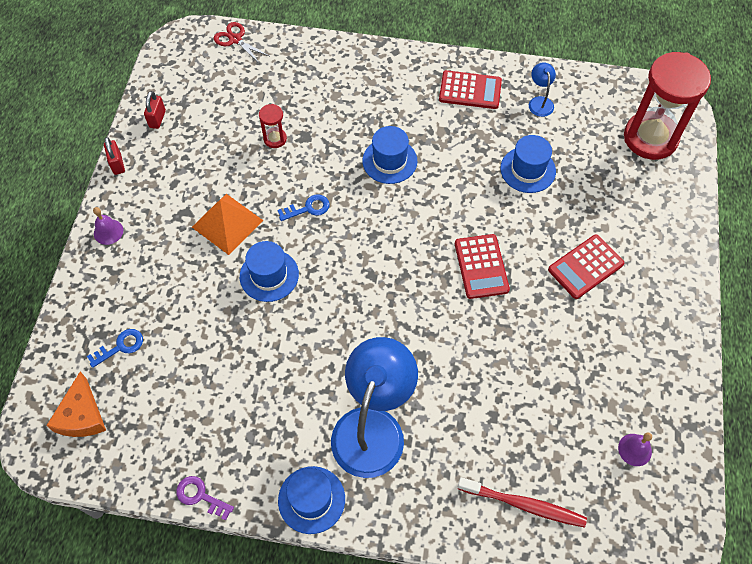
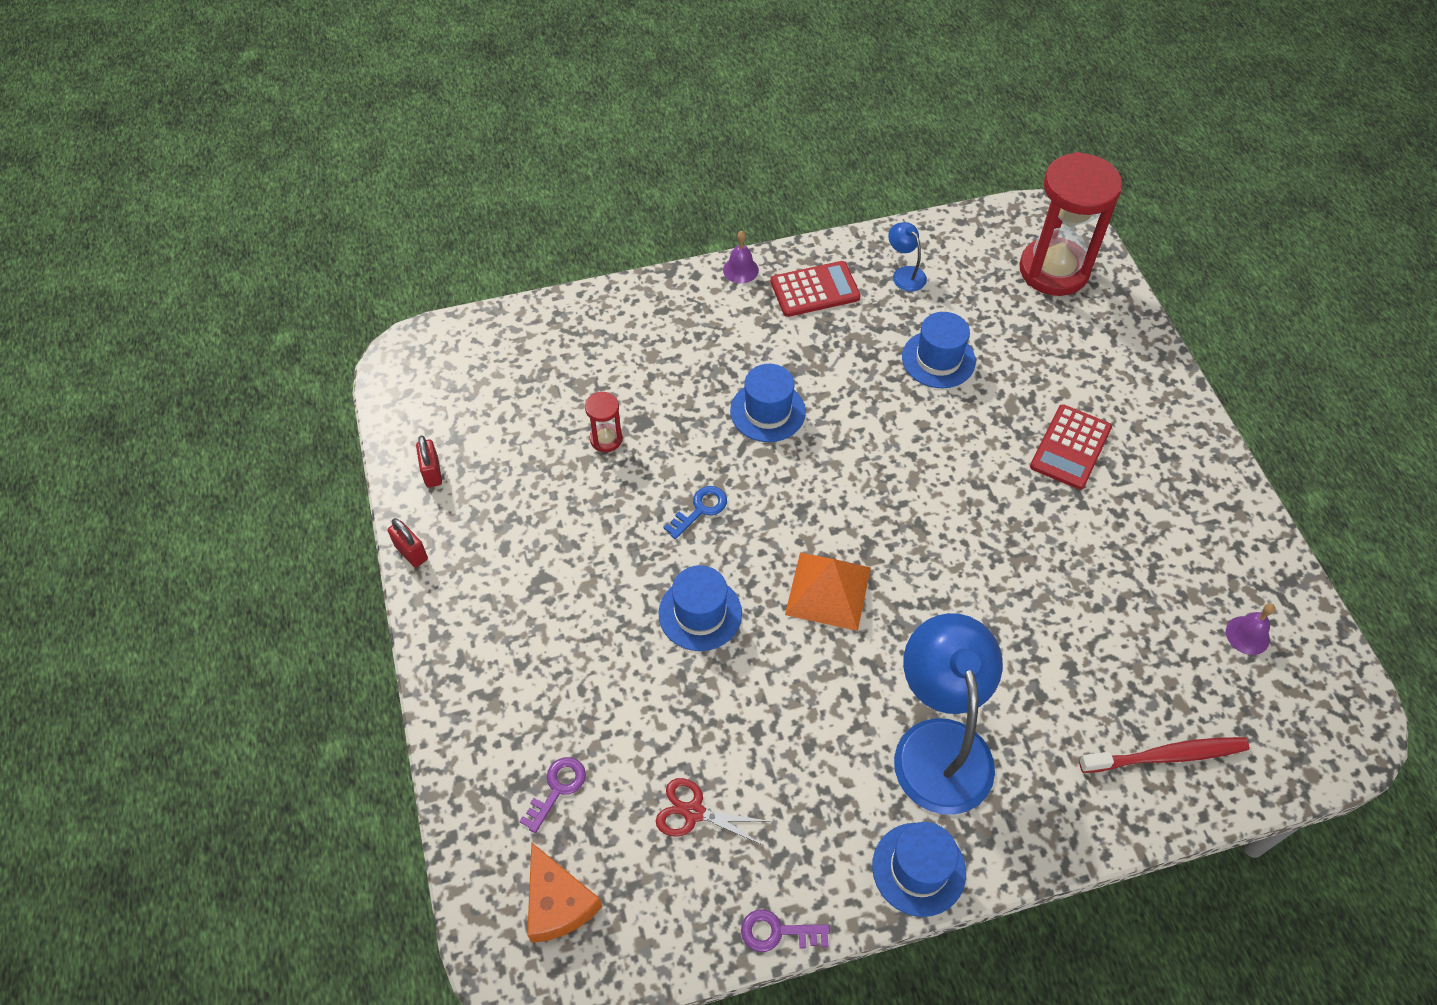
camera: 25 degrees left, 5 degrees down
blue key [87,329,143,368] -> purple key [519,757,586,833]
purple bell [93,207,123,245] -> purple bell moved to [723,231,759,284]
orange pyramid [192,194,264,255] -> orange pyramid moved to [785,553,871,631]
red scissors [213,22,269,64] -> red scissors moved to [656,778,770,845]
red calculator [455,234,510,299] -> none

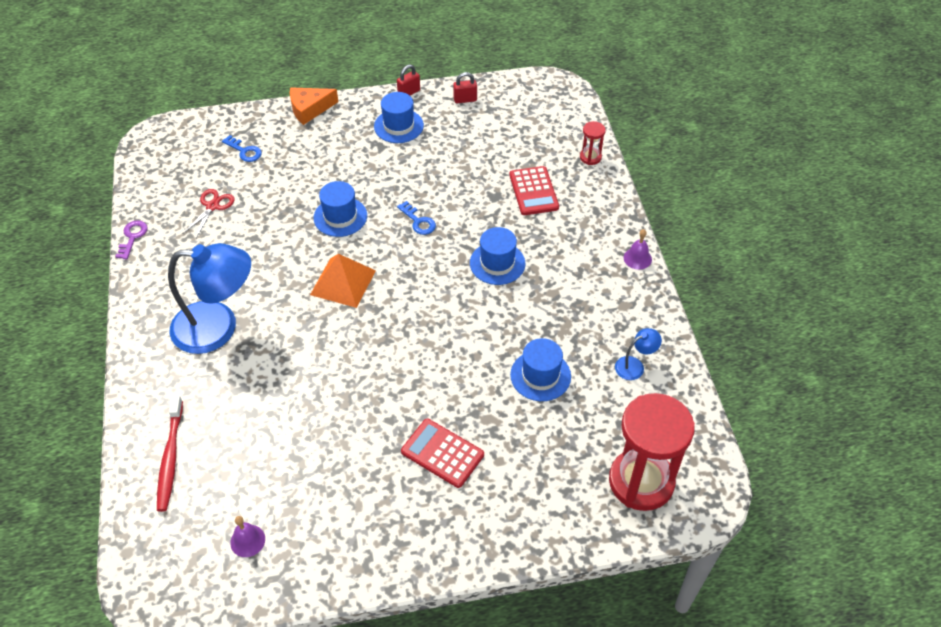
camera: 95 degrees right, 5 degrees down
purple key [519,757,586,833] -> blue key [222,135,262,162]
orange cheese [527,842,602,943] -> orange cheese moved to [290,87,338,125]
red hourglass [585,392,623,452] -> red hourglass moved to [580,121,606,165]
red calculator [770,261,861,317] -> red calculator moved to [509,166,559,215]
blue hat [872,822,966,917] -> blue hat moved to [374,92,424,143]

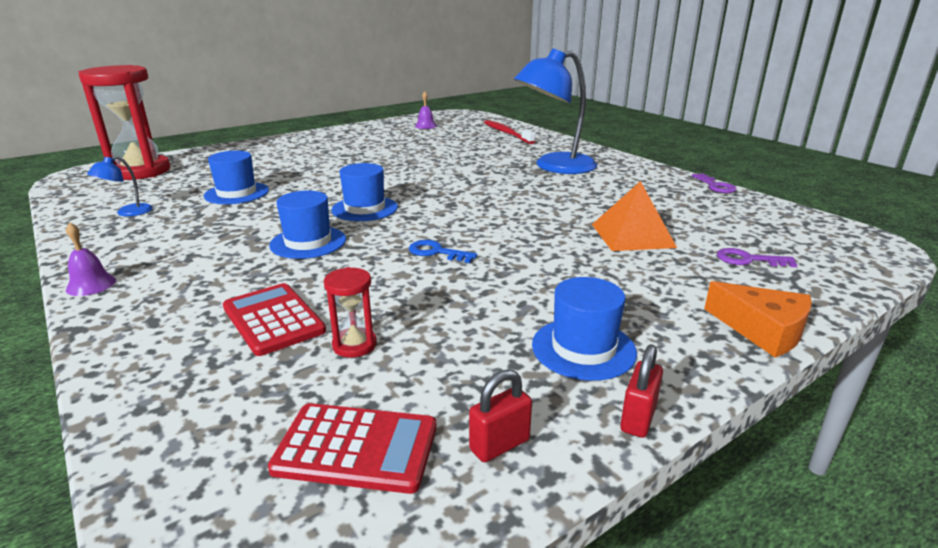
camera: 155 degrees right, 25 degrees down
red scissors [183,189,235,238] -> none
blue key [222,135,262,162] -> purple key [717,248,797,267]
orange cheese [290,87,338,125] -> orange cheese turned 90 degrees clockwise [704,281,812,357]
orange pyramid [310,254,376,308] -> orange pyramid moved to [592,181,677,251]
blue hat [313,181,367,237] -> blue hat moved to [331,163,398,221]
red calculator [401,419,484,488] -> red calculator moved to [268,403,437,494]
red hourglass [580,121,606,165] -> red hourglass moved to [324,267,377,358]

